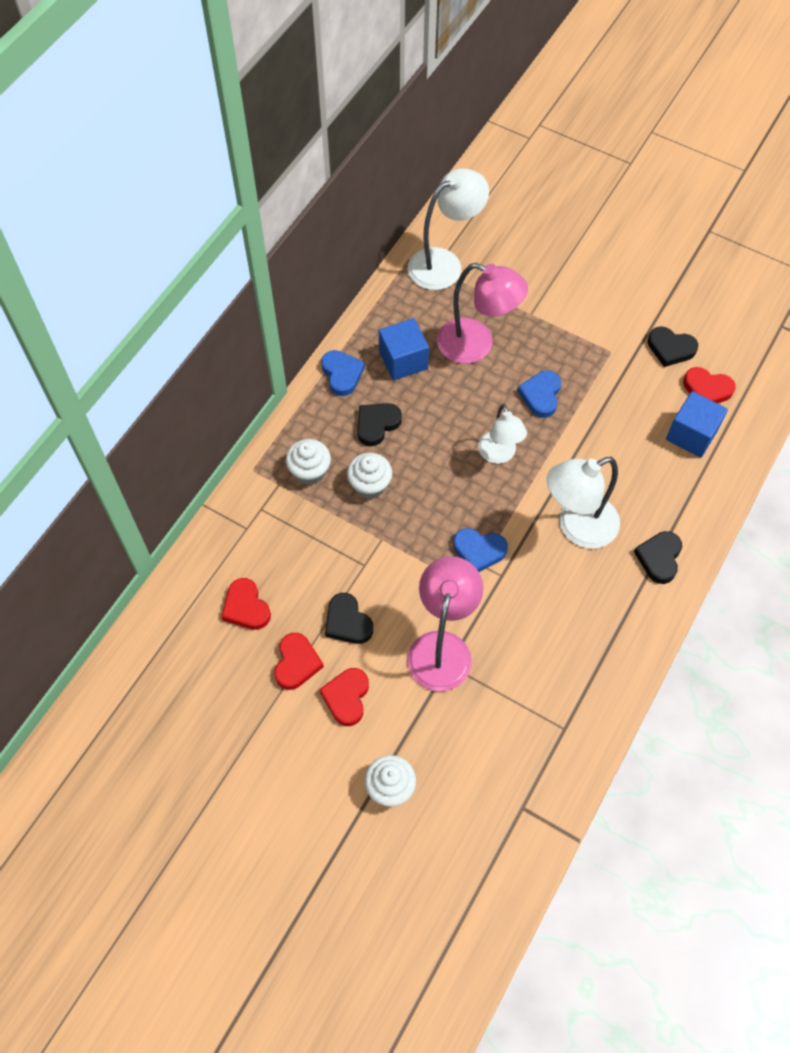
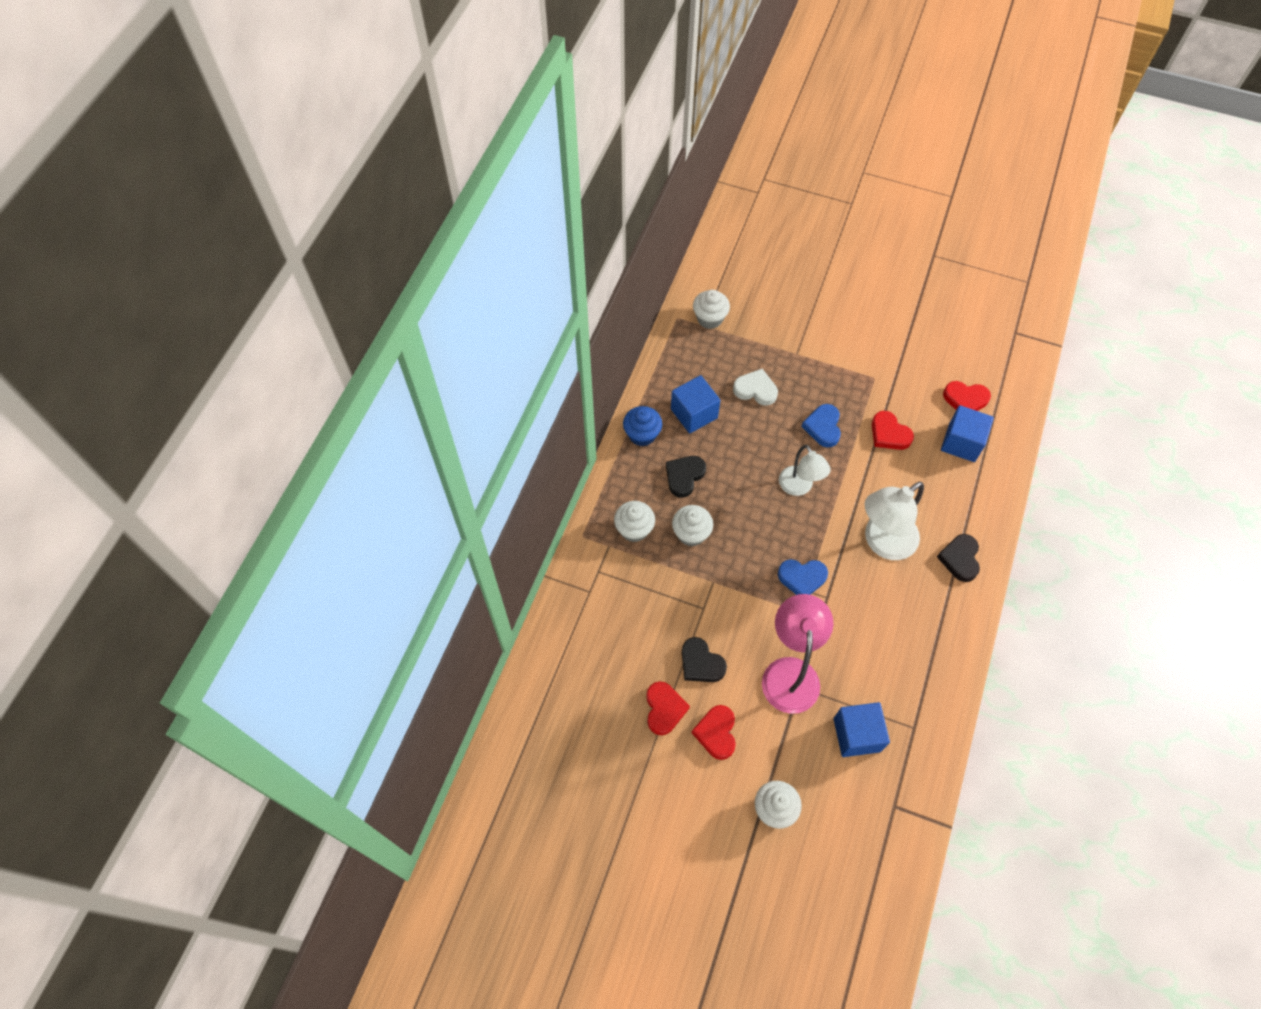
camera: 10 degrees left, 0 degrees up
red heart [221,578,271,630] -> red heart moved to [872,411,914,450]
blue heart [321,350,365,396] -> blue cupcake [623,406,662,447]
white lamp [408,168,489,290] -> white cupcake [693,290,730,329]
pink lamp [437,263,528,364] -> white heart [733,369,778,406]
black heart [648,326,698,367] -> none
none -> blue cube [833,702,890,757]

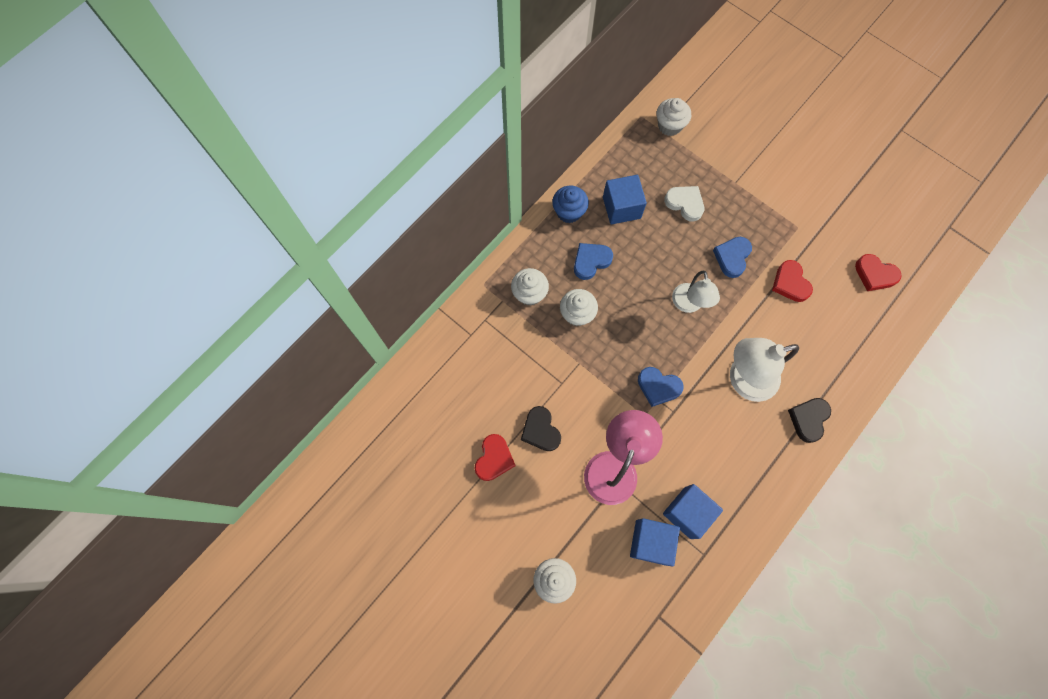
camera: 20 degrees right, 10 degrees up
black heart [666,456,706,498] -> blue heart [574,243,613,280]
red heart [692,705,736,760] -> none
blue cube [941,405,994,462] -> blue cube moved to [663,484,723,539]

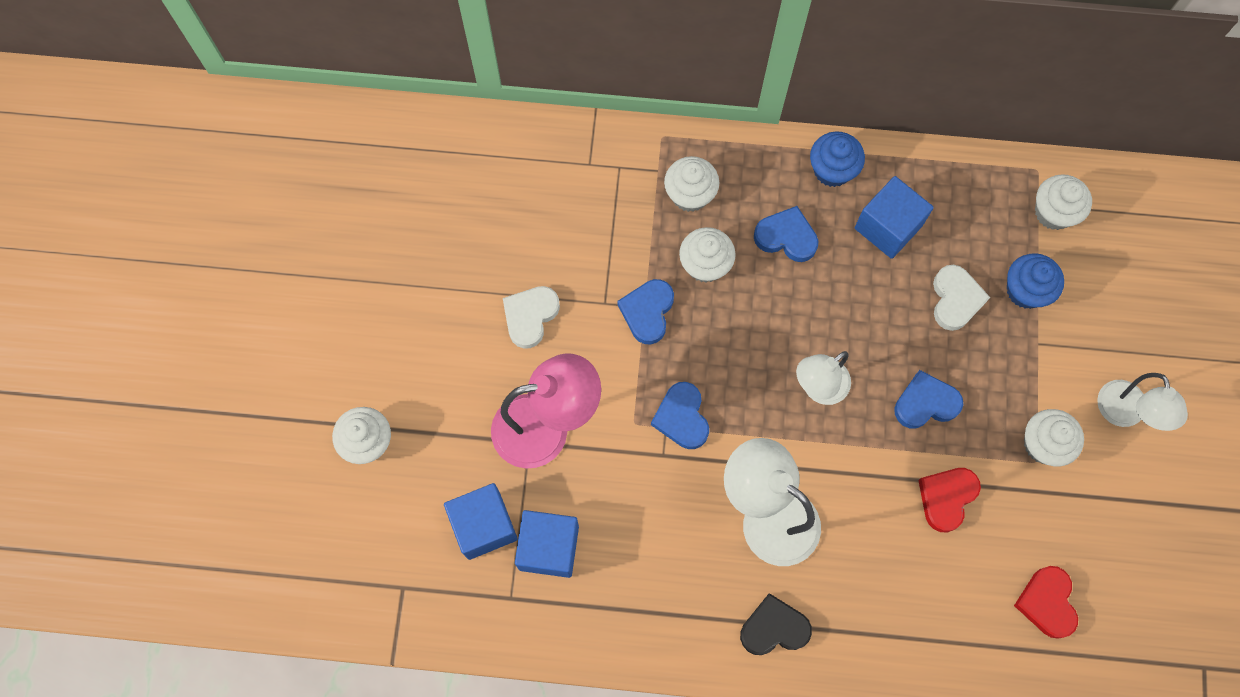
camera: 55 degrees right, 0 degrees up
red heart [475,434,515,481] -> none
black heart [521,406,561,451] -> white heart [503,286,560,349]
none -> blue heart [617,279,674,345]
none -> blue cupcake [1007,253,1064,309]
none -> white cupcake [1024,409,1084,466]
none -> white lamp [1097,373,1188,431]

